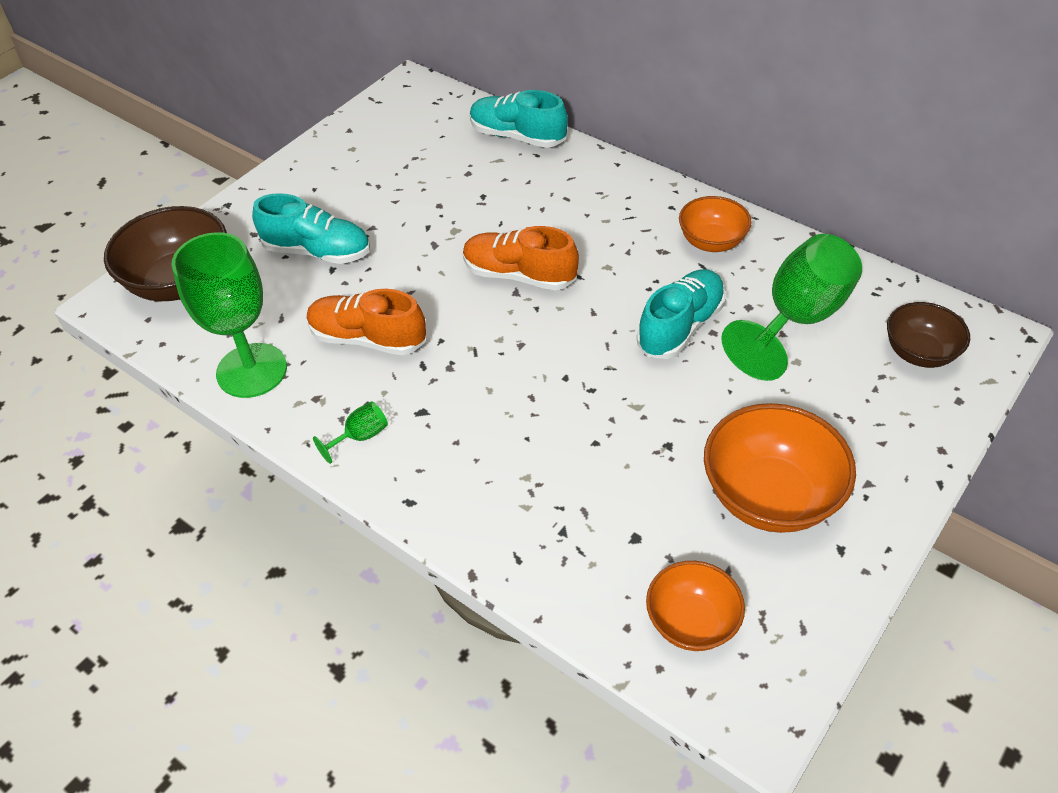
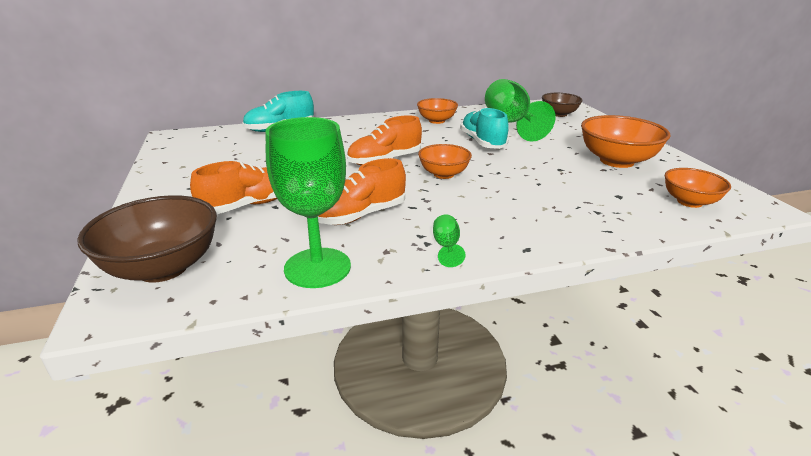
camera: 55 degrees left, 20 degrees down
turquoise shoe [252,193,370,264] -> orange shoe [190,161,277,214]
none -> orange bowl [418,144,472,179]

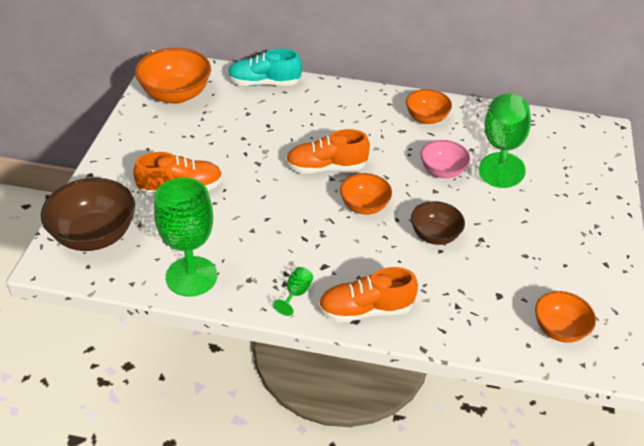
camera: 25 degrees right, 15 degrees up
orange shoe [318,158,406,225] -> orange shoe moved to [318,267,418,323]
turquoise shoe [460,107,509,149] -> pink bowl [421,140,470,178]
brown bowl [542,93,583,117] -> brown bowl moved to [411,201,465,245]
orange bowl [581,115,670,168] -> orange bowl moved to [135,48,211,104]

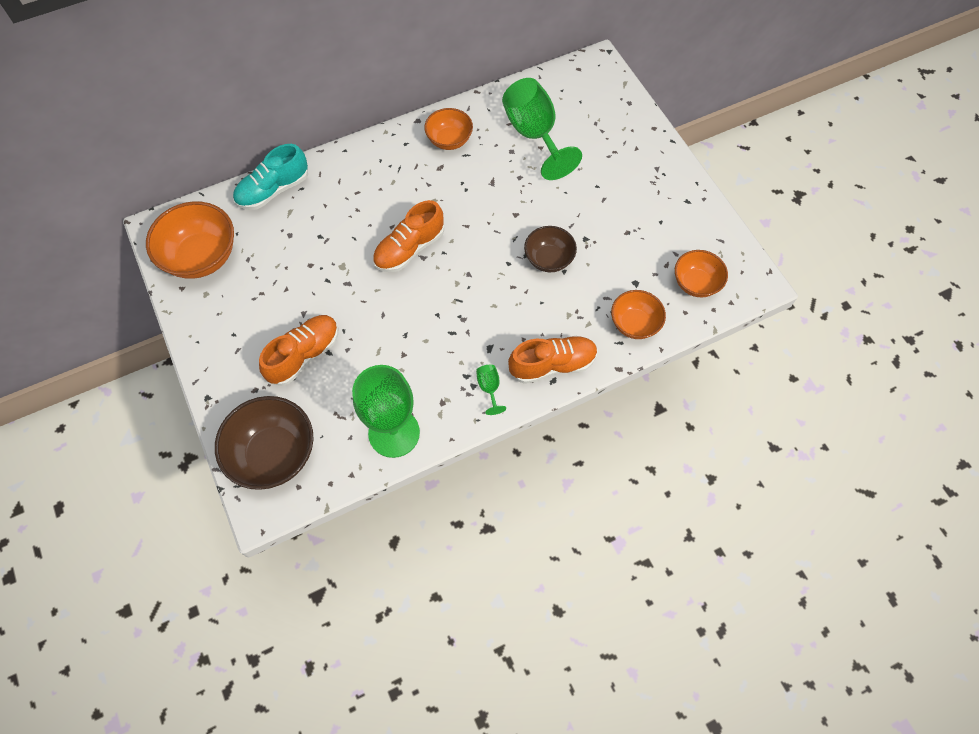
camera: 35 degrees left, 20 degrees up
orange shoe [318,267,418,323] -> orange shoe turned 150 degrees counterclockwise [508,336,598,384]
orange bowl [340,173,392,215] -> orange bowl moved to [611,290,666,339]
pink bowl [421,140,470,178] -> none

